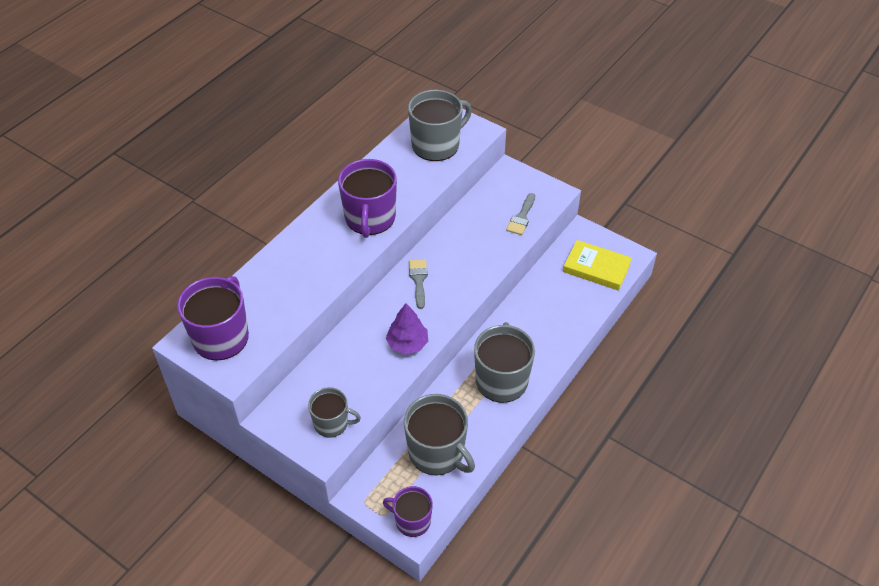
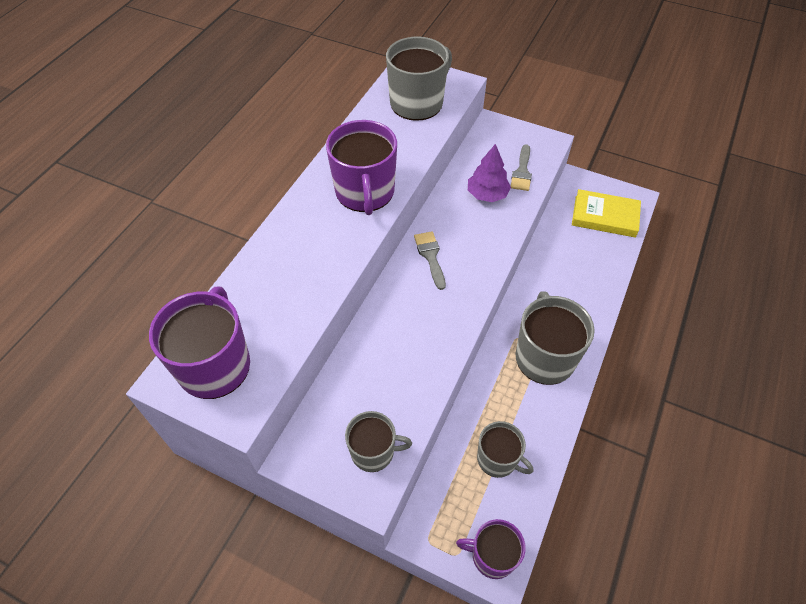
camera: 10 degrees left, 5 degrees up
purple tree [386,303,428,354] -> purple tree moved to [468,144,511,202]
grey mug [404,394,475,475] -> grey mug [477,421,533,478], size x0.60

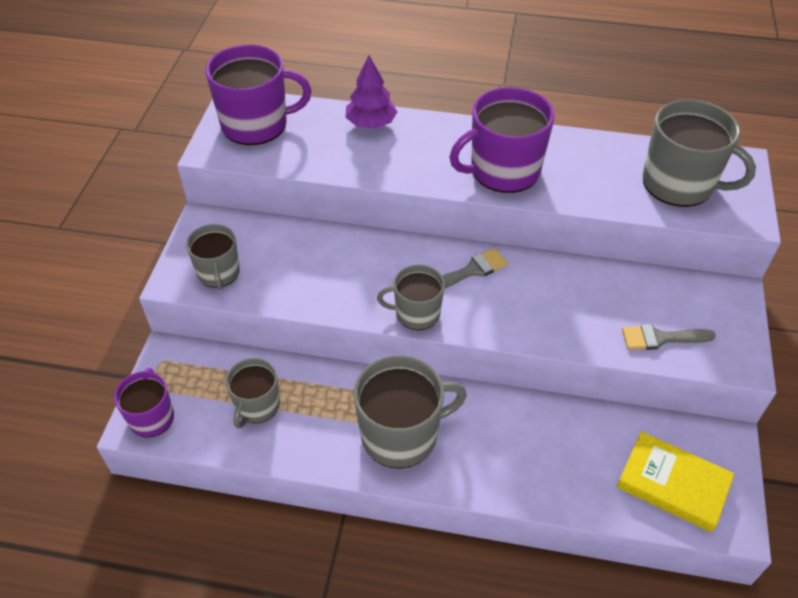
camera: 75 degrees right, 5 degrees down
purple tree [468,144,511,202] -> purple tree moved to [345,56,397,129]
yellow book [572,189,641,238] -> yellow book turned 60 degrees counterclockwise [617,431,734,532]
none -> grey mug [377,264,445,330]

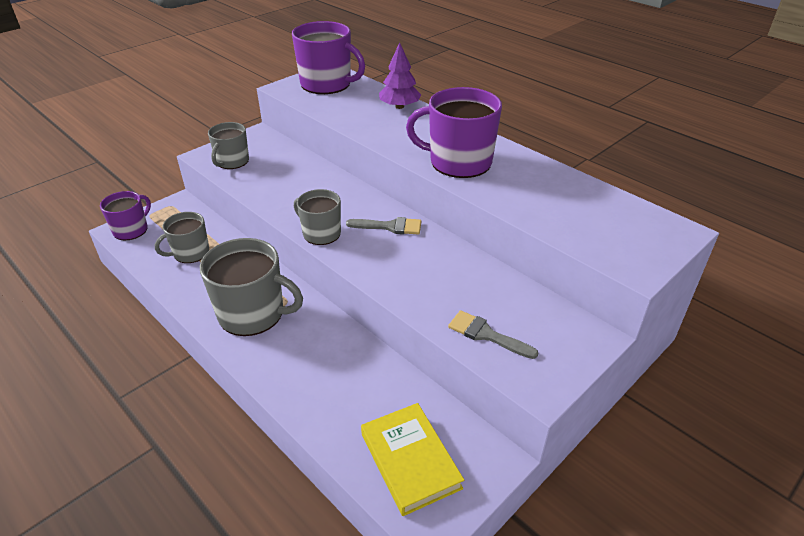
camera: 35 degrees right, 10 degrees down
grey mug [643,100,756,207] -> none

